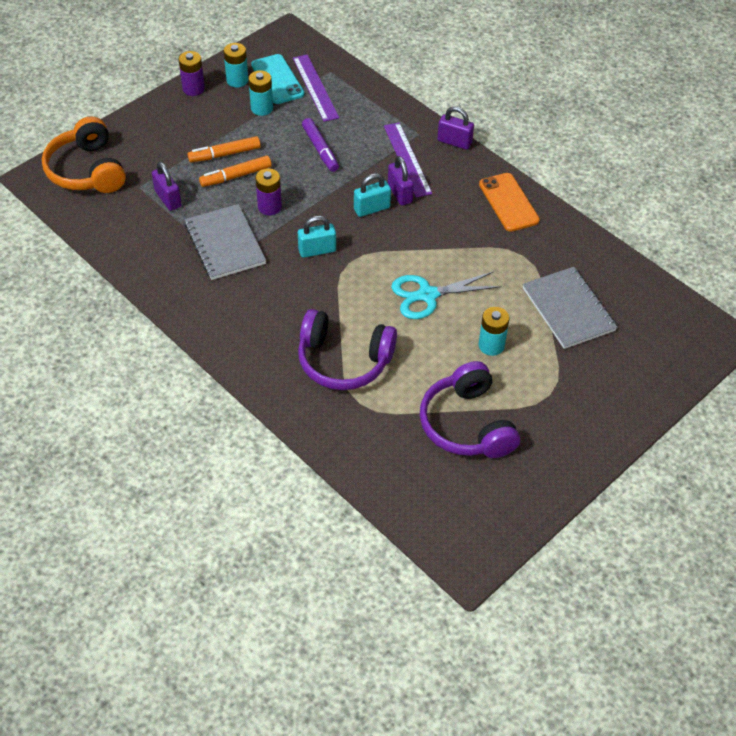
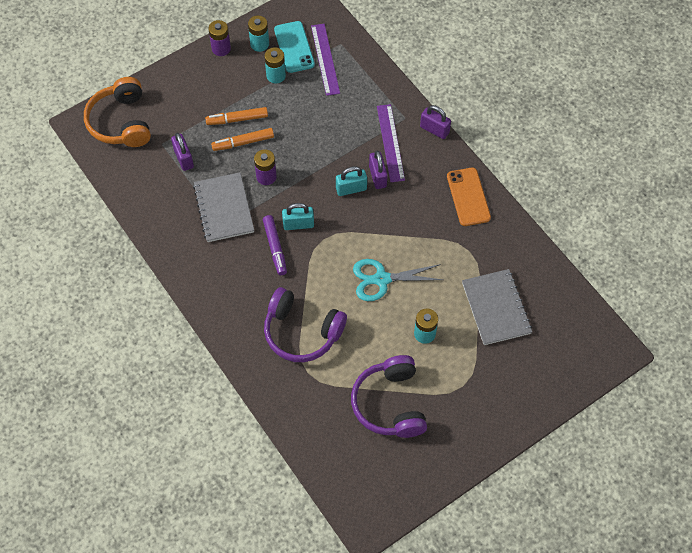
camera: 10 degrees right, 10 degrees up
purple marker [302,118,339,172] -> purple marker moved to [263,215,287,275]

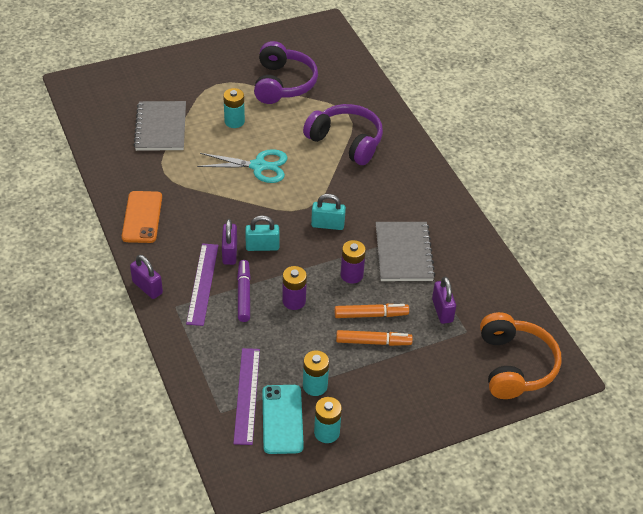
camera: 170 degrees left, 15 degrees down
purple battery [208,20,231,56] -> purple battery moved to [282,266,307,310]
purple marker [263,215,287,275] -> purple marker moved to [237,260,251,322]

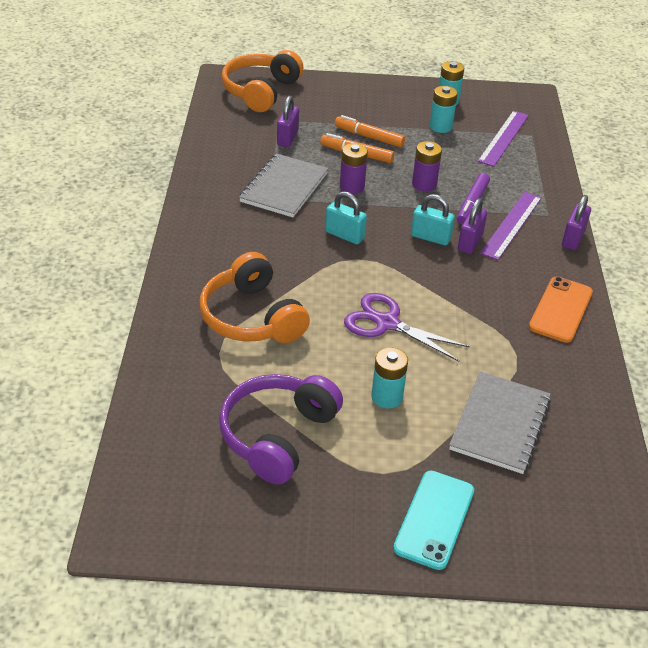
camera: 155 degrees left, 5 degrees down
purple padlock [130,255,163,299] -> purple padlock turned 45 degrees clockwise [562,195,591,250]
turquoise scissors [197,149,287,183] -> purple scissors [344,293,470,362]
turquoise phone [262,385,304,454] -> turquoise phone moved to [393,471,474,570]
purple headphones [303,104,383,165] -> orange headphones [200,252,310,343]

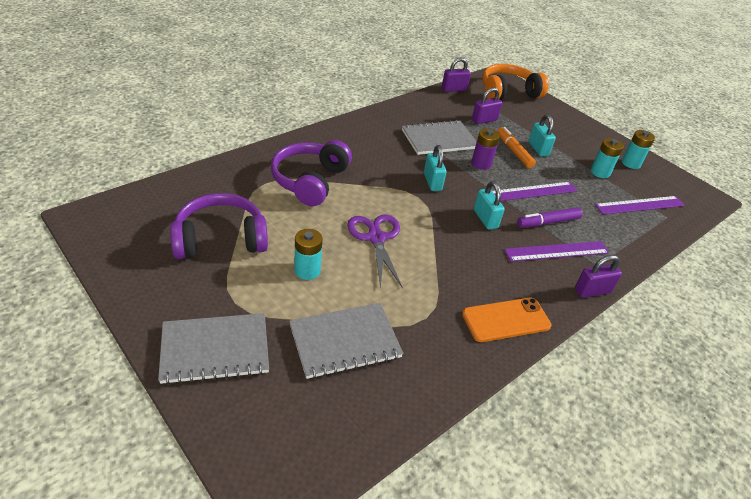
camera: 45 degrees right, 0 degrees up
orange headphones [200,252,310,343] -> purple headphones [271,140,352,206]
orange marker [335,115,405,148] -> turquoise padlock [528,114,556,157]
turquoise phone [393,471,474,570] -> grey notebook [158,313,269,385]
purple battery [412,141,442,192] -> purple ruler [492,182,577,201]
purple padlock [458,198,487,254] -> purple padlock moved to [442,58,471,92]

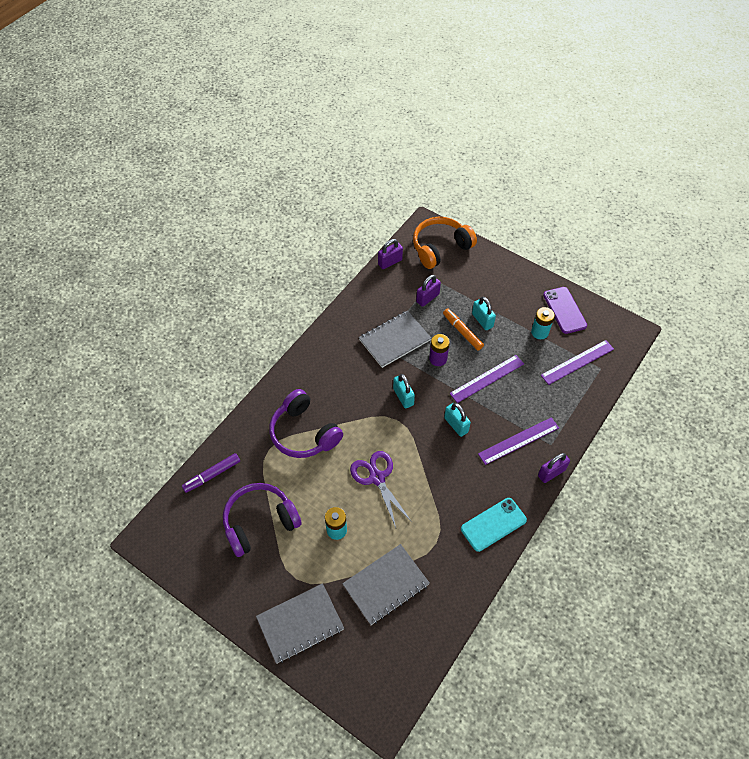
camera: 10 degrees left, 15 degrees up
purple headphones [271,140,352,206] -> purple headphones turned 45 degrees counterclockwise [269,389,343,458]
orange phone [462,298,552,342] -> turquoise phone [461,498,527,552]
purple marker [517,207,583,227] -> purple marker moved to [182,453,240,493]
turquoise battery [622,130,655,169] -> purple phone [543,287,587,334]

